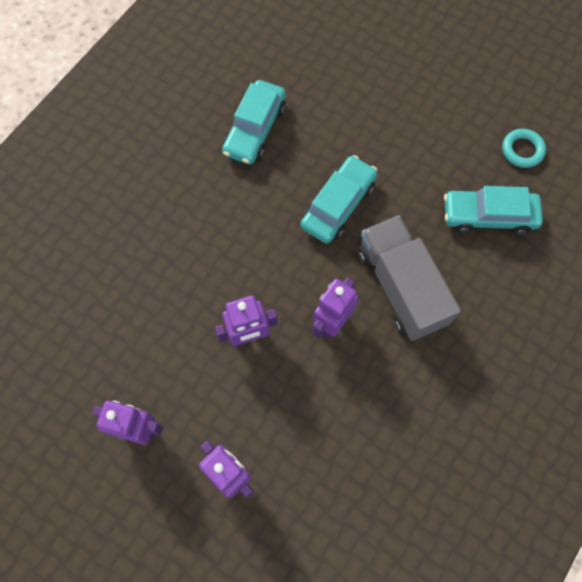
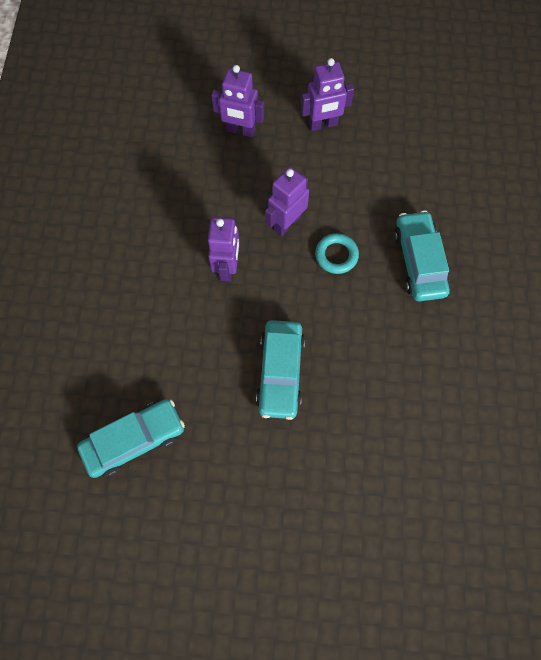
camera: 150 degrees right, 0 degrees up
turquoise car [222,80,286,165] -> turquoise car moved to [394,210,450,301]
grey truck [358,215,461,341] -> none
turquoise ring [502,129,546,168] -> turquoise ring moved to [315,233,359,274]

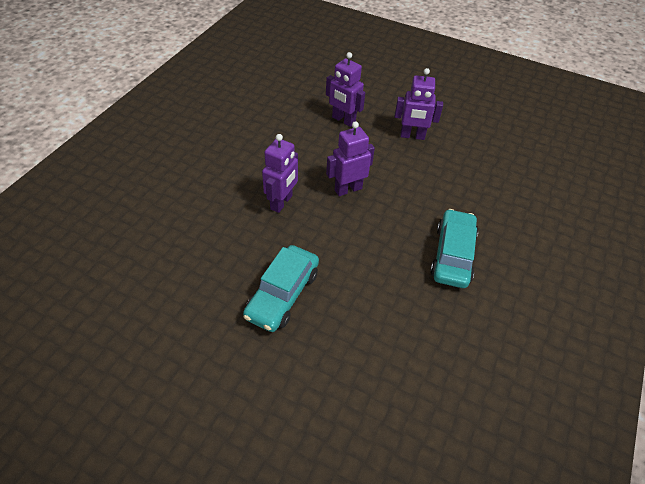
camera: 20 degrees right, 20 degrees down
turquoise car [77,399,185,478] -> none
turquoise ring [315,233,359,274] -> none

